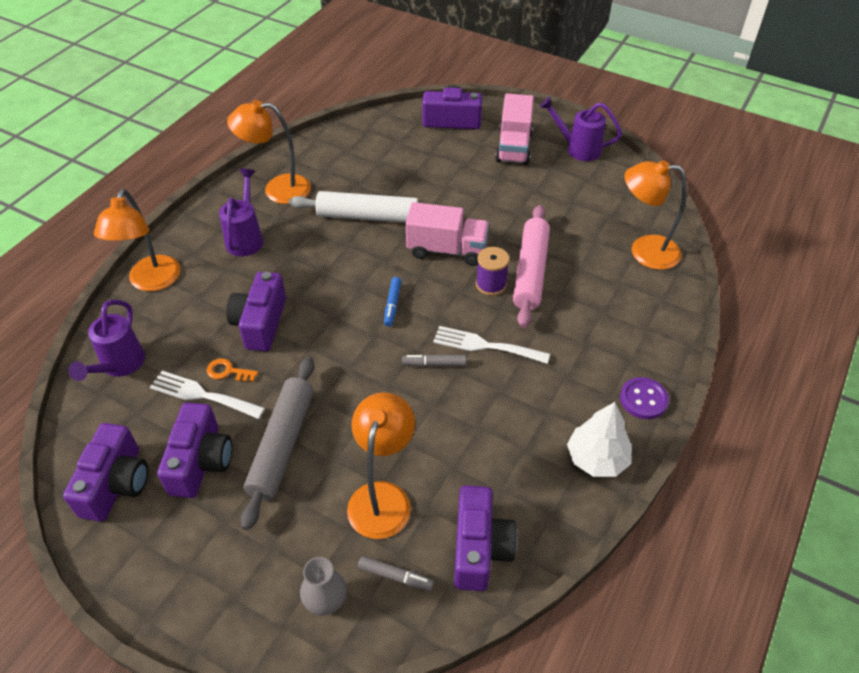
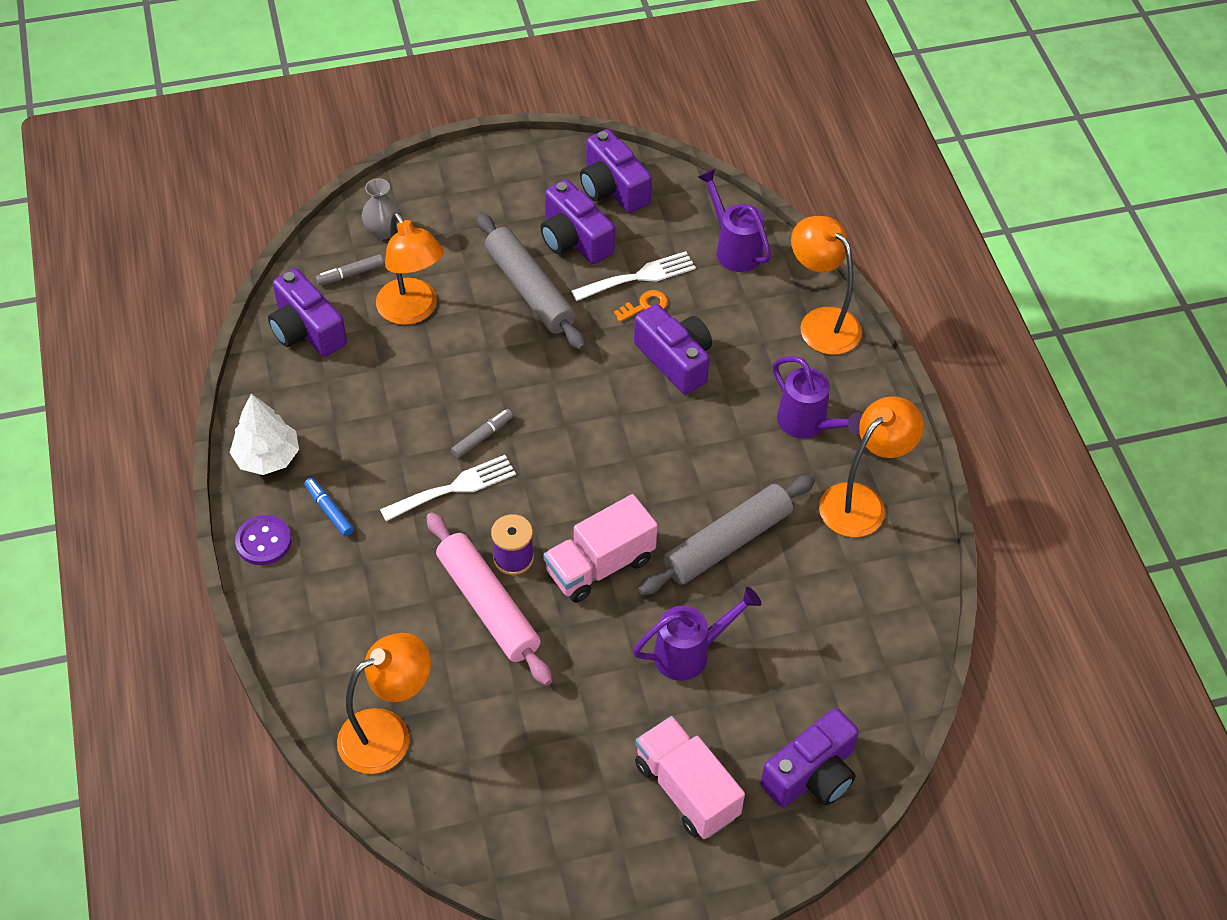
camera: 135 degrees right, 5 degrees up
white rolling pin [289,191,419,223] -> grey rolling pin [638,475,815,596]
blue marker [384,277,401,327] -> blue marker moved to [304,478,354,537]
purple watering can [540,97,622,161] -> purple watering can moved to [633,587,761,681]

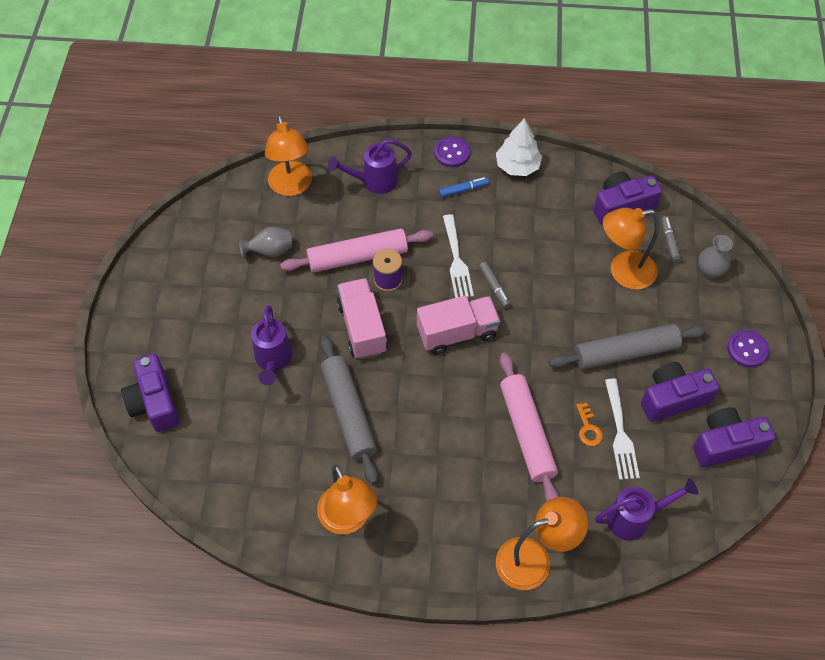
camera: 110 degrees right, 5 degrees up
purple camera [634,304,712,395] -> pink rolling pin [500,353,559,501]
pink truck [635,716,745,839] -> pink truck moved to [417,295,500,355]
purple watering can [773,356,862,439] -> purple watering can moved to [328,139,412,194]
none -> grey vase [239,227,292,257]
none -> purple button [727,330,769,368]

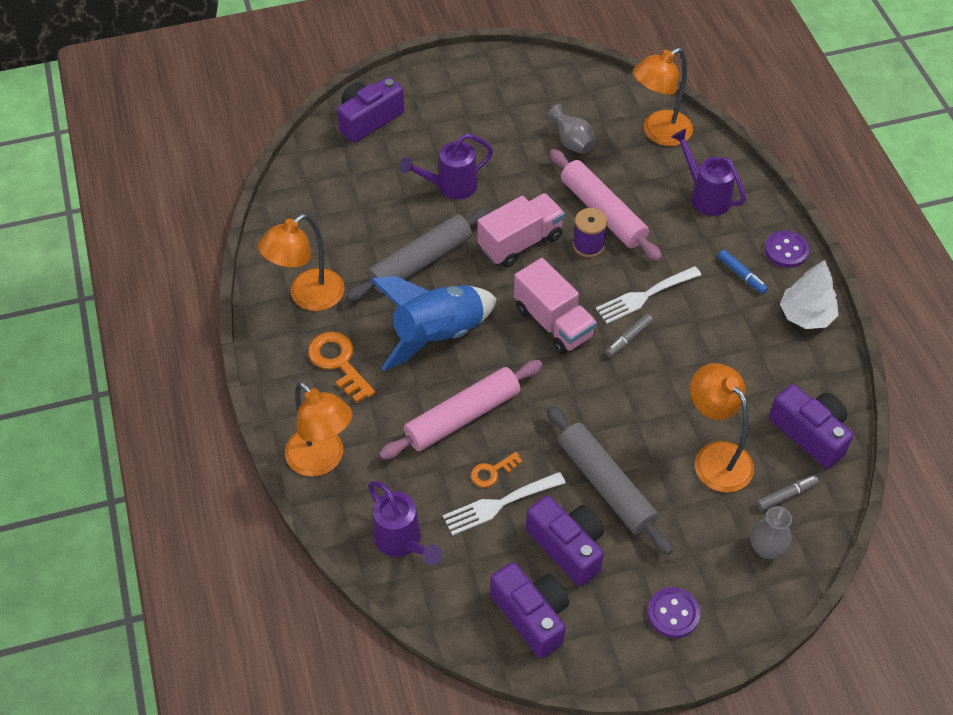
camera: 70 degrees right, 5 degrees down
none -> orange key [308,332,375,403]
none -> blue rocket [371,276,497,371]

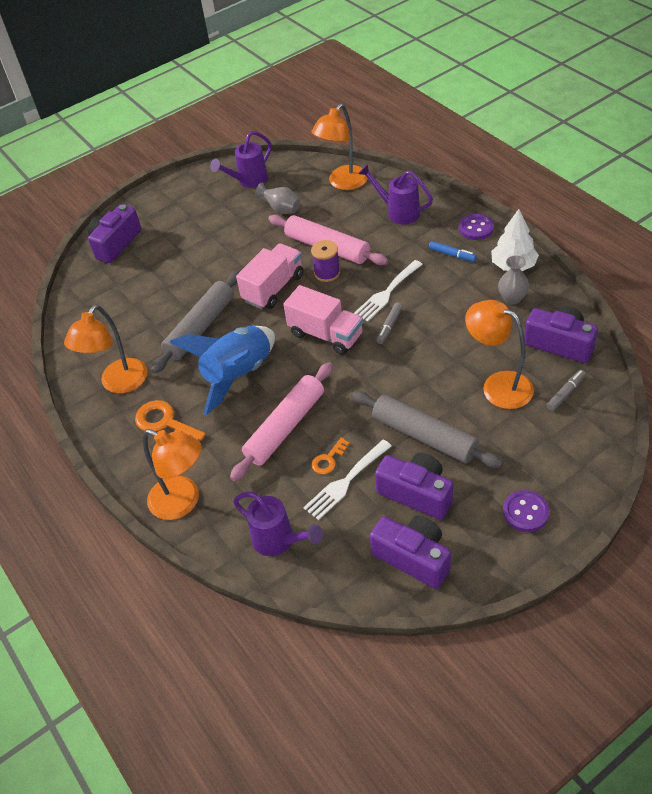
camera: 15 degrees left, 5 degrees down
purple watering can [399,134,493,200] -> purple watering can moved to [210,131,272,188]
grey vase [750,506,792,559] -> grey vase moved to [498,256,529,305]

